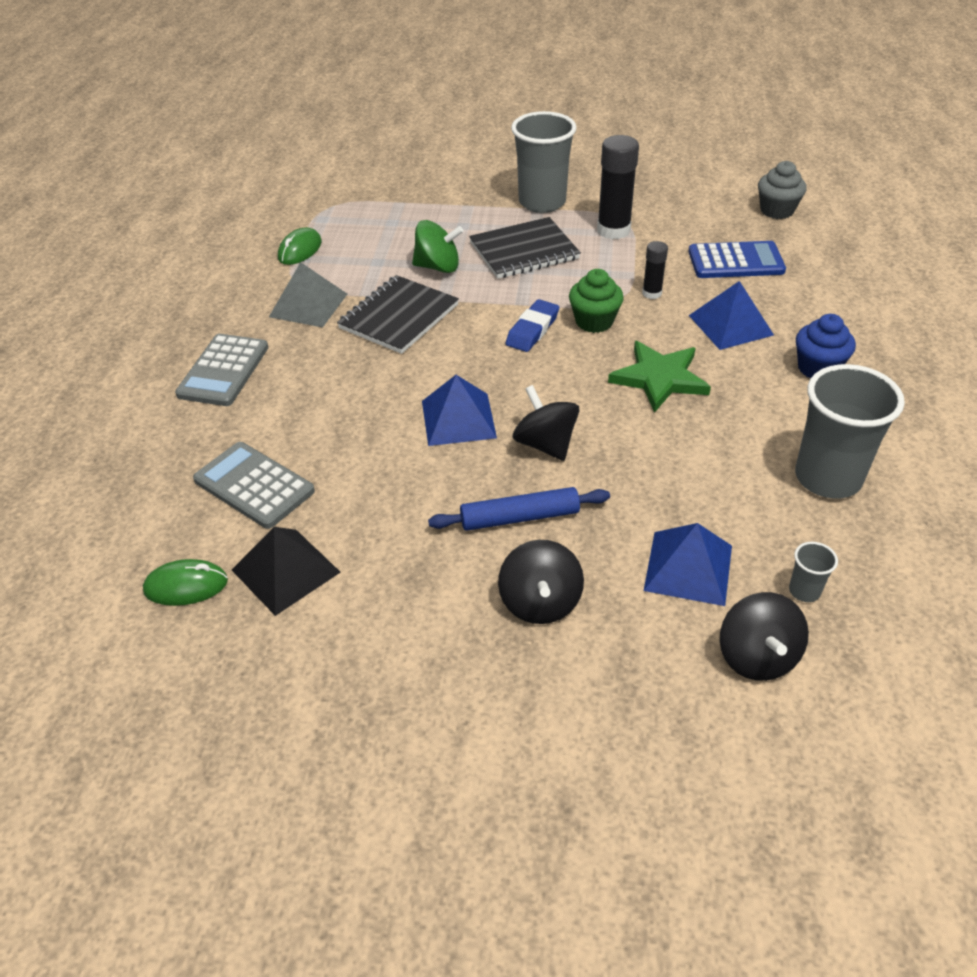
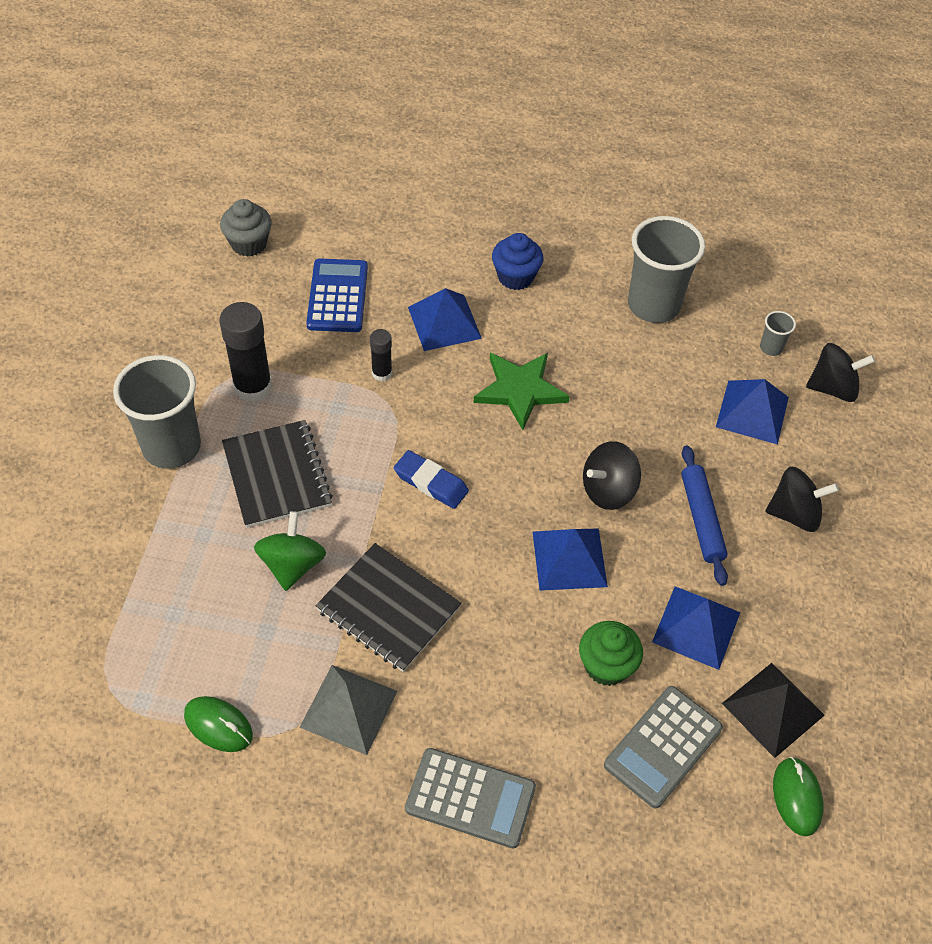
camera: 90 degrees left, 10 degrees up
green cupcake [569,269,624,333] -> green cupcake moved to [579,621,643,686]
none -> blue pyramid [652,586,740,670]

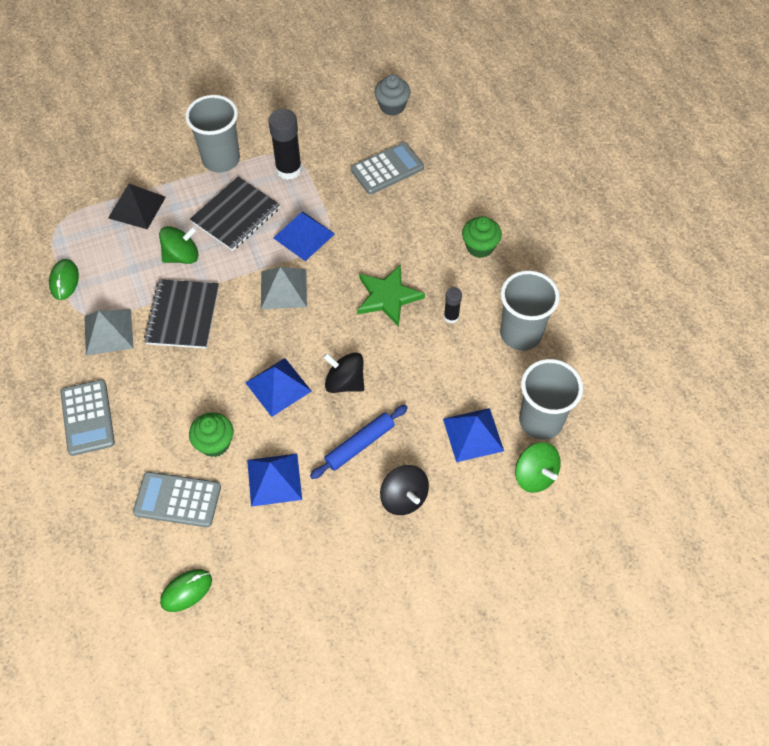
camera: 60 degrees right, 5 degrees up
blue calculator [306,258,368,332] -> grey calculator [351,142,424,194]
black glue stick [370,329,392,381] -> black glue stick moved to [444,287,462,323]
blue eraser [394,450,469,509] -> grey pyramid [261,267,307,309]
blue pyramid [408,288,482,351] -> blue pyramid moved to [273,212,335,261]
blue cupcake [492,233,543,290] -> green cupcake [462,216,502,258]
black pyramid [722,663,825,758] -> black pyramid moved to [108,184,166,230]
grey cup [760,311,796,356] -> grey cup [519,359,583,440], size x2.34
black spinning top [806,343,875,402] -> green spinning top [515,442,561,493]

